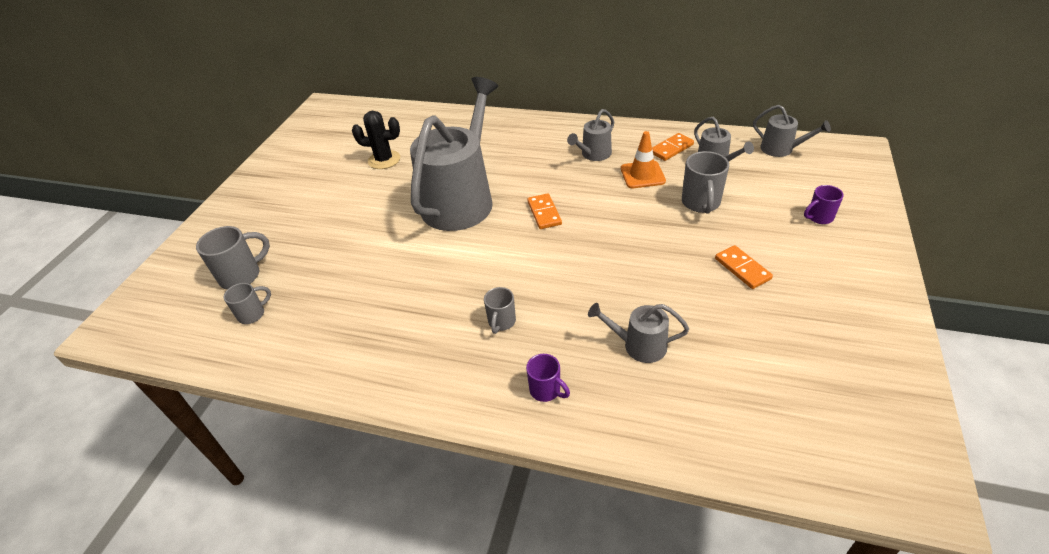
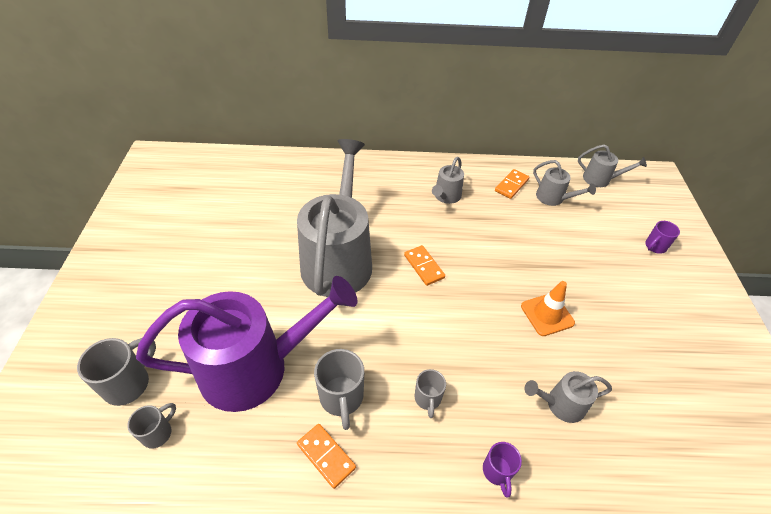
camera: 20 degrees left, 5 degrees up
black cactus [352,111,400,169] -> none
purple mug [526,354,570,402] -> purple mug turned 60 degrees clockwise [483,442,522,497]
orange traffic cone [621,131,666,188] -> orange traffic cone moved to [521,281,575,336]
grey mug [682,151,729,214] -> grey mug moved to [314,349,364,430]
orange domino [715,245,773,289] -> orange domino moved to [297,424,356,489]
none -> purple watering can [136,276,357,412]

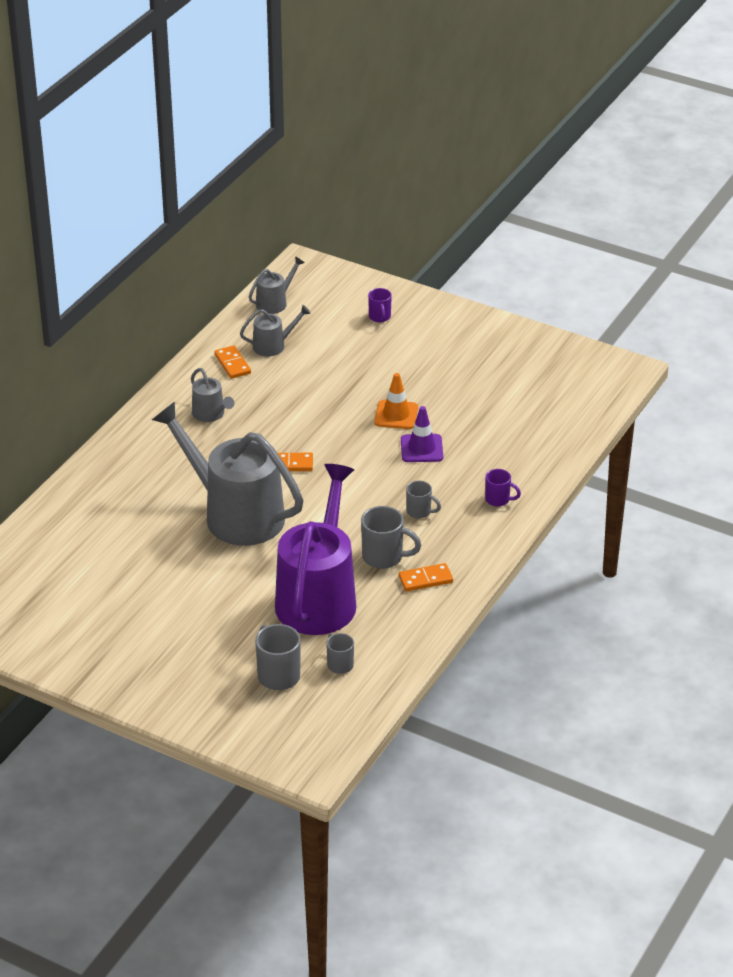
camera: 60 degrees left, 10 degrees down
grey watering can [525,371,612,423] -> none
none -> purple traffic cone [401,406,443,462]

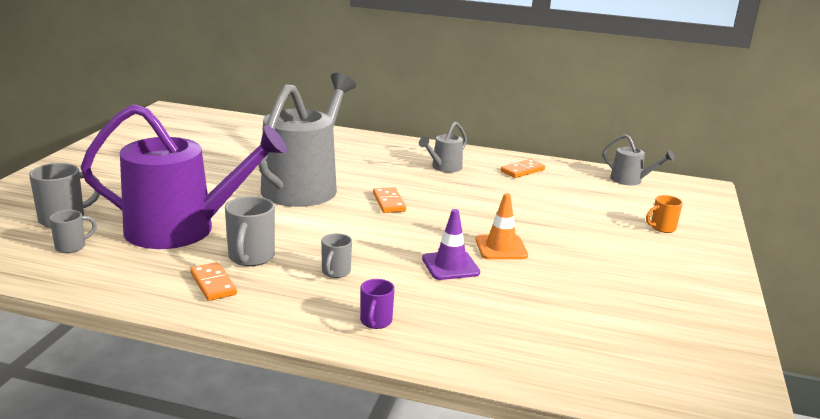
camera: 75 degrees right, 15 degrees down
grey watering can [240,305,311,356] -> none
purple mug [368,288,392,323] -> orange mug [646,195,683,233]

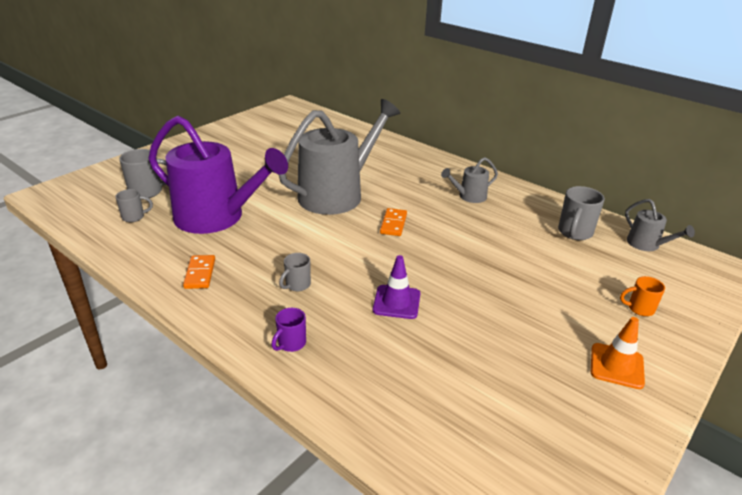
camera: 25 degrees right, 10 degrees up
grey mug [225,196,275,266] -> grey mug moved to [558,186,605,240]
orange traffic cone [475,193,528,259] -> orange traffic cone moved to [591,317,645,389]
orange domino [501,159,545,178] -> none

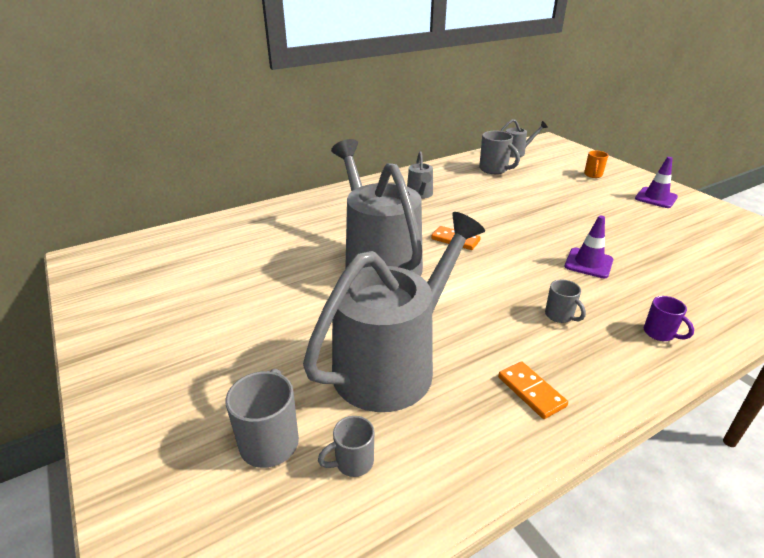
camera: 70 degrees left, 0 degrees up
grey mug [116,189,153,222] -> grey mug turned 120 degrees counterclockwise [318,416,374,477]
purple watering can [148,116,288,234] -> grey watering can [303,212,485,412]
orange domino [183,255,215,289] -> orange domino turned 45 degrees clockwise [498,361,568,419]
orange traffic cone [591,317,645,389] -> purple traffic cone [635,157,678,208]

